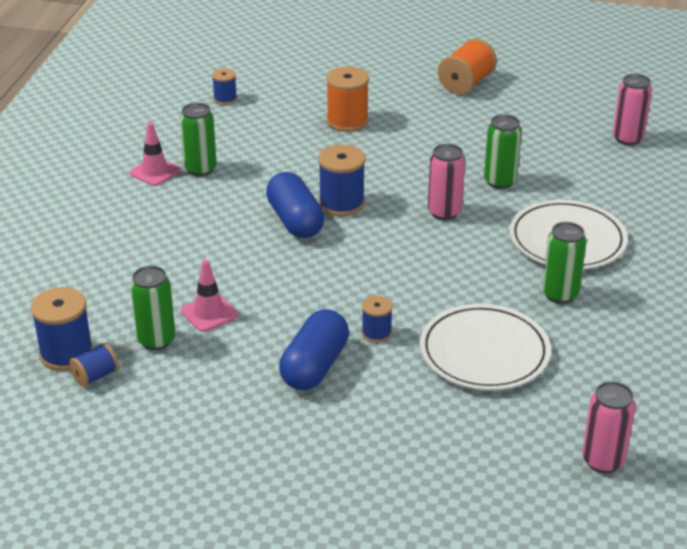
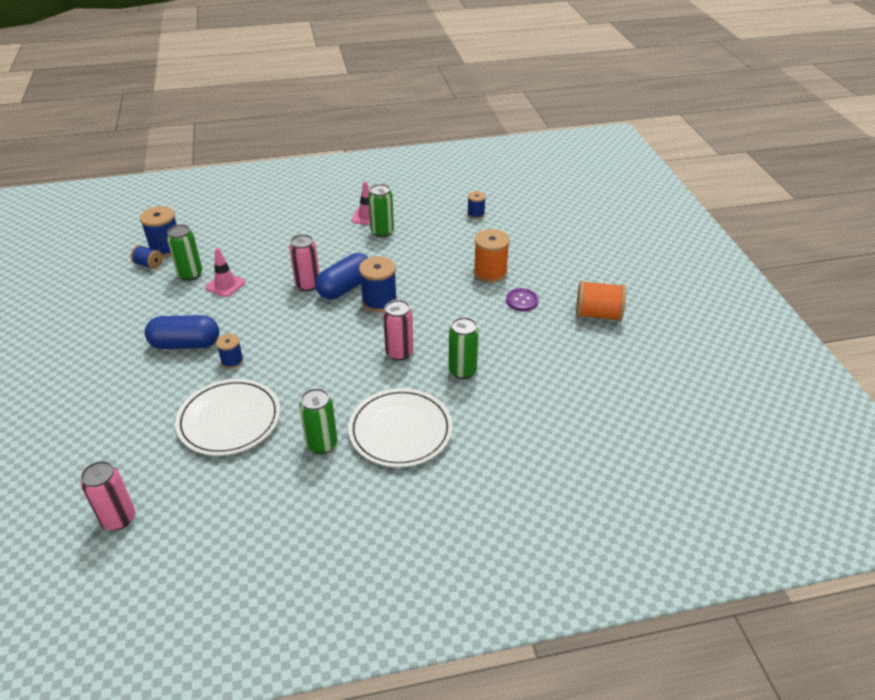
camera: 65 degrees right, 5 degrees up
pink can [613,74,652,145] -> pink can moved to [289,234,319,291]
none -> purple button [506,288,539,311]

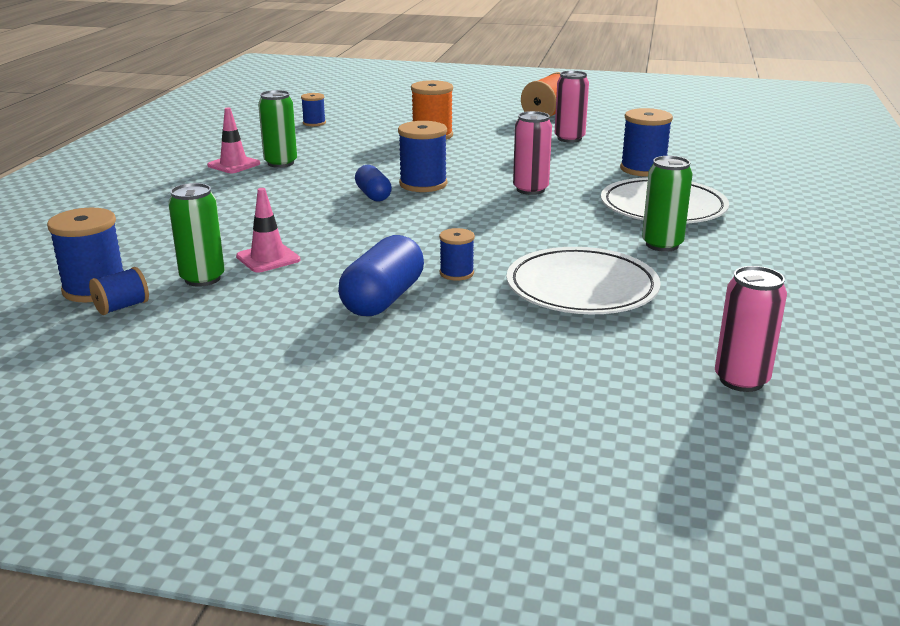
camera: 65 degrees left, 15 degrees down
pink can [289,234,319,291] -> pink can moved to [554,71,589,143]
blue capsule [315,253,369,299] -> blue capsule [355,165,392,201], size x0.62
green can [448,317,479,379] -> none
purple button [506,288,539,311] -> none
none -> blue spool [620,108,673,177]

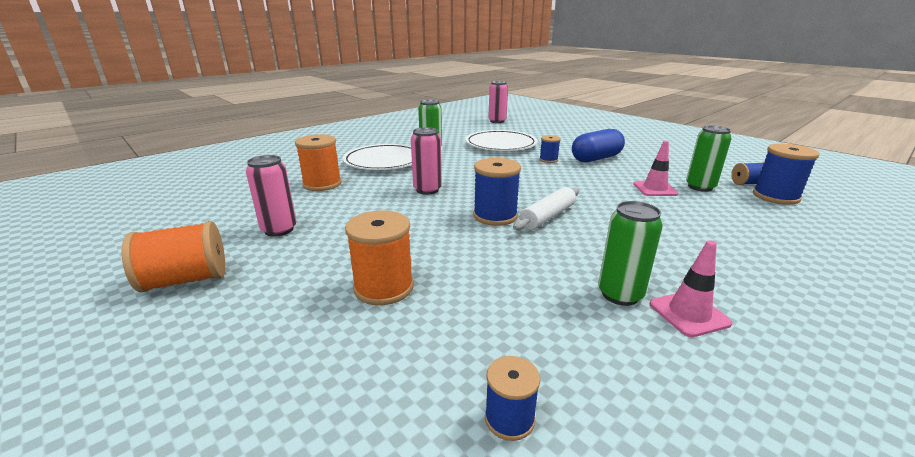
camera: 145 degrees left, 0 degrees up
blue capsule [355,165,392,201] -> white rolling pin [513,187,579,230]
blue spool [620,108,673,177] -> orange spool [295,134,342,191]

